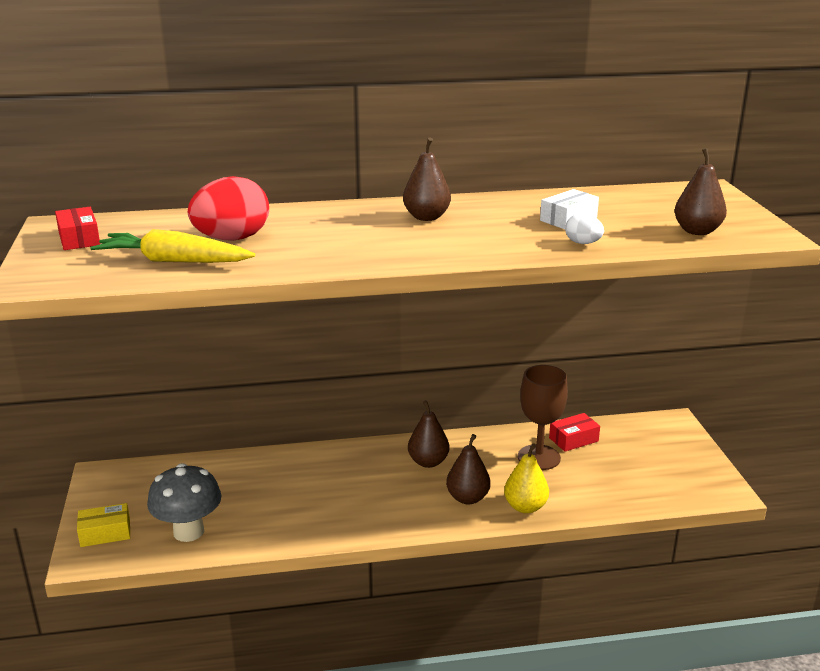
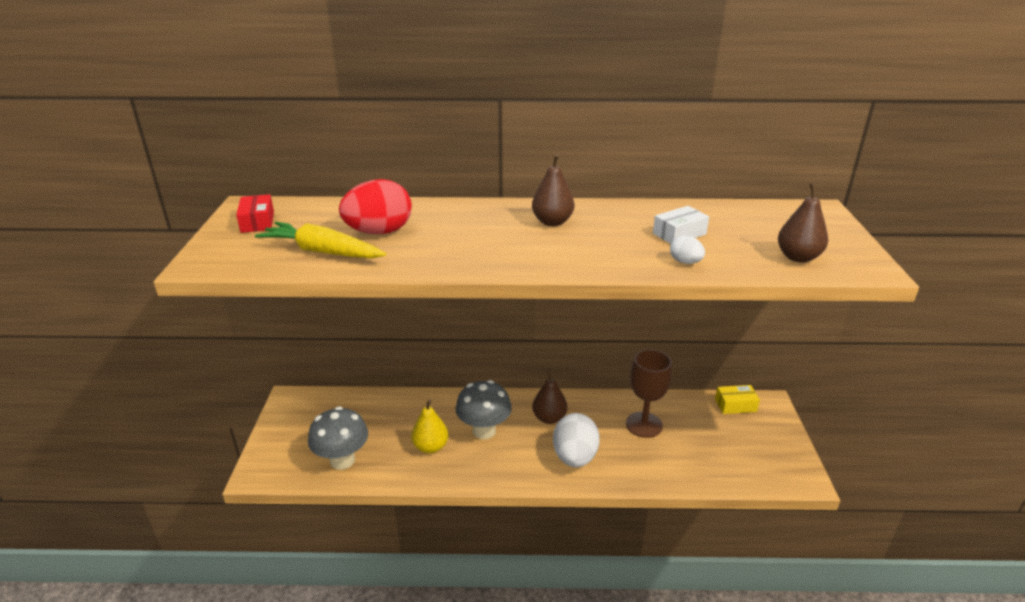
camera: 10 degrees right, 5 degrees up
yellow box [77,503,130,547] -> yellow box moved to [715,385,760,414]
brown pear [446,434,491,504] -> white egg [553,413,600,467]
yellow pear [504,443,549,513] -> yellow pear moved to [411,399,448,454]
red box [549,413,600,452] -> none
none -> grey mushroom [455,380,512,439]

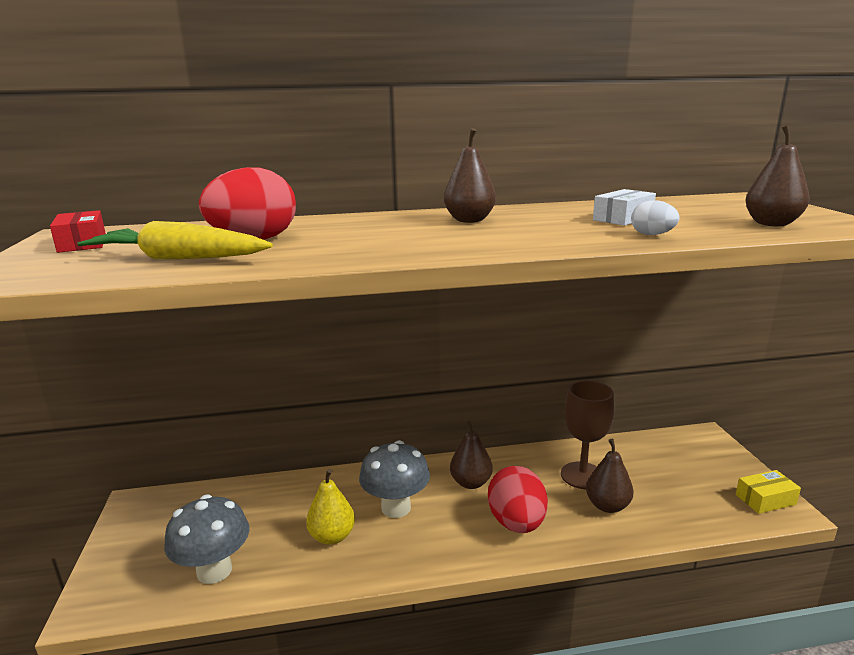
camera: 10 degrees left, 10 degrees down
white egg [553,413,600,467] -> red egg [488,466,548,533]
yellow box [715,385,760,414] -> yellow box moved to [736,470,801,514]
none -> brown pear [586,439,634,513]

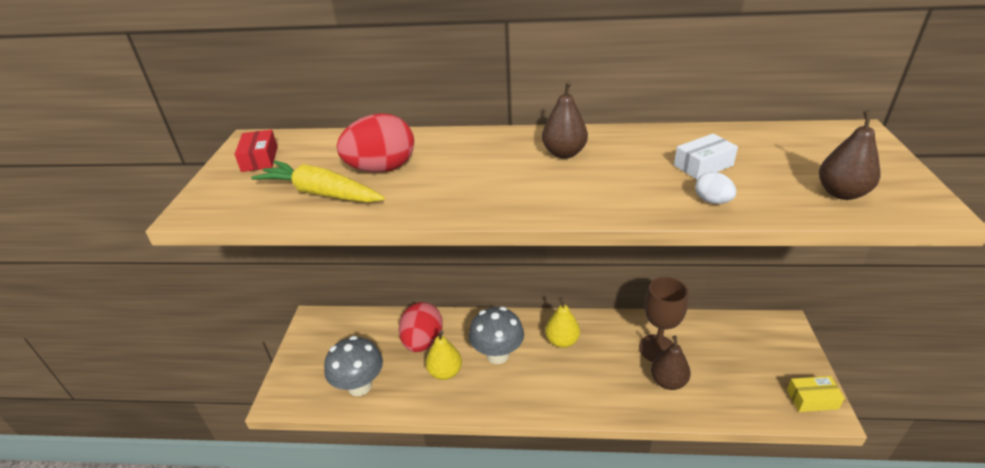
camera: 15 degrees right, 15 degrees up
brown pear [450,419,493,489] -> yellow pear [545,297,580,348]
red egg [488,466,548,533] -> red egg moved to [399,302,443,352]

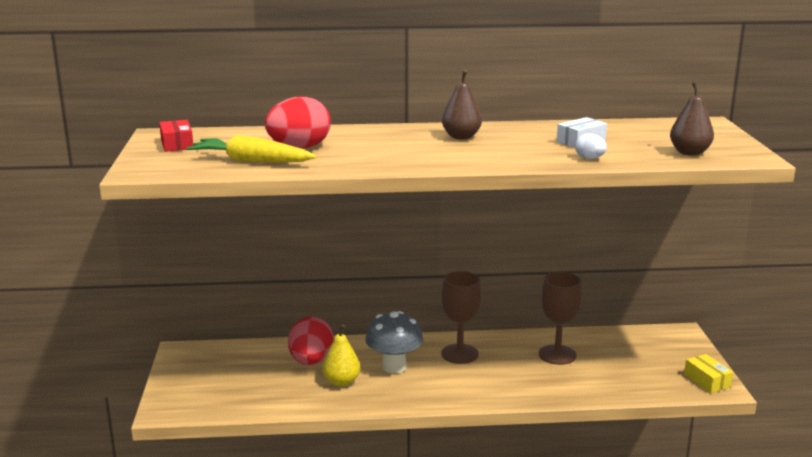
camera: 10 degrees left, 15 degrees down
grey mushroom [324,336,383,396] -> none
yellow pear [545,297,580,348] -> brown goblet [441,271,482,364]
brown pear [651,336,691,390] -> none
yellow box [787,376,845,412] -> yellow box turned 75 degrees clockwise [684,354,733,393]

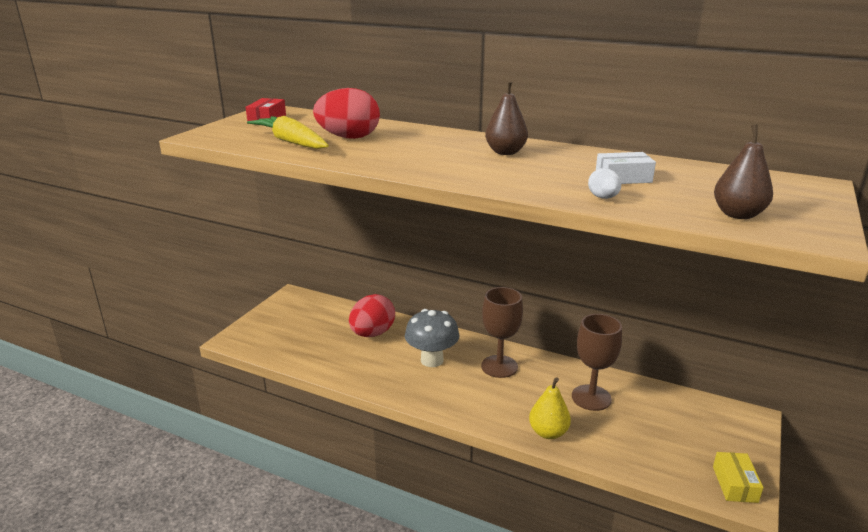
camera: 30 degrees right, 5 degrees up
yellow pear [322,324,360,386] -> yellow pear moved to [529,377,571,439]

